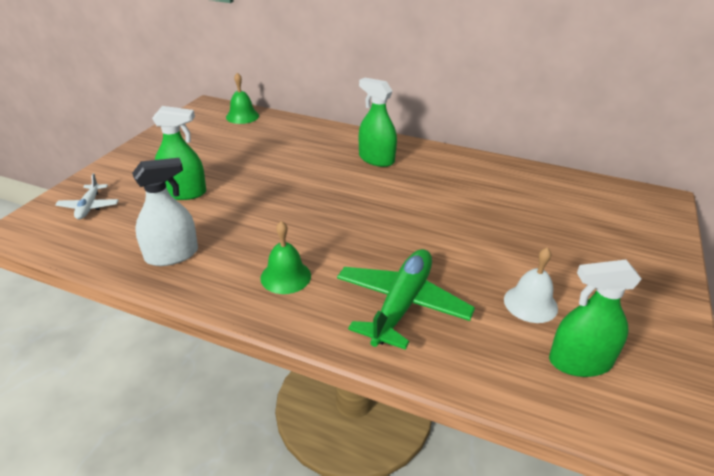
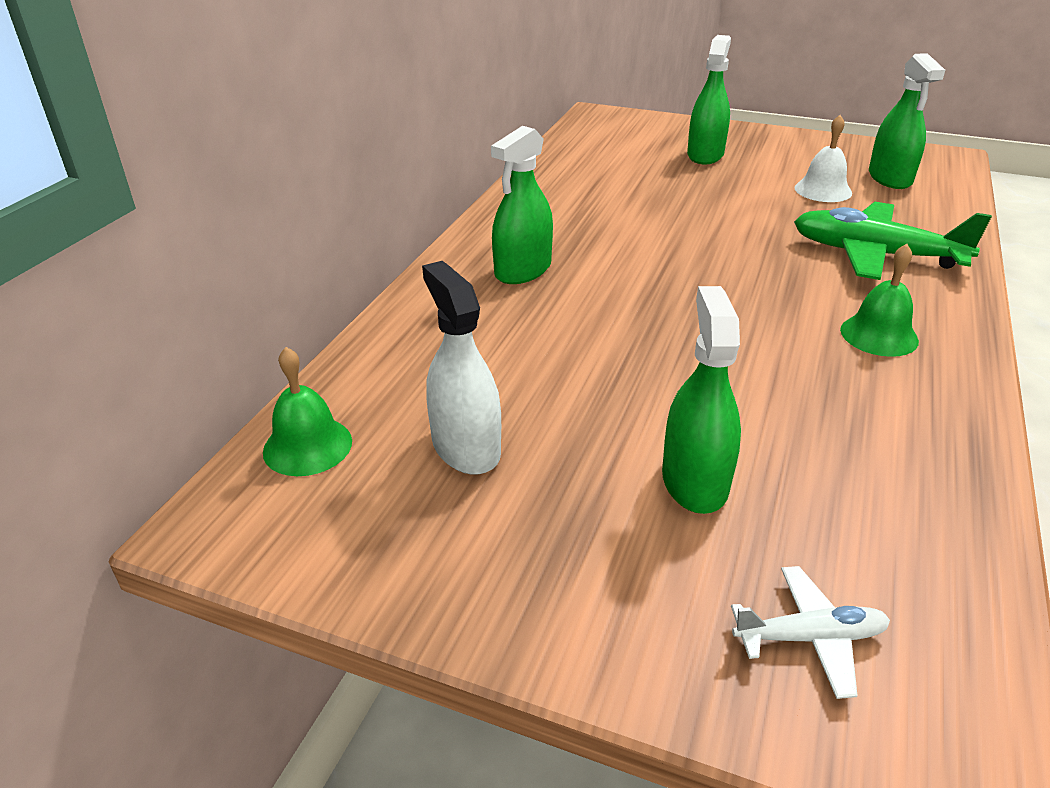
camera: 90 degrees left, 0 degrees up
white spray bottle [132,158,198,266] -> white spray bottle moved to [422,261,501,475]
none -> green spray bottle [687,35,731,164]

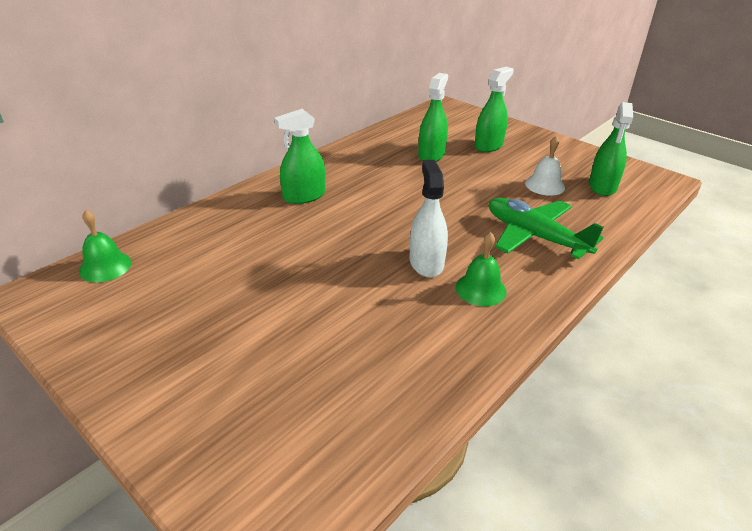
camera: 20 degrees right, 0 degrees up
white spray bottle [422,261,501,475] -> white spray bottle moved to [410,160,448,277]
green spray bottle [662,286,741,514] -> green spray bottle moved to [418,73,448,162]
white plane [731,566,890,699] -> none

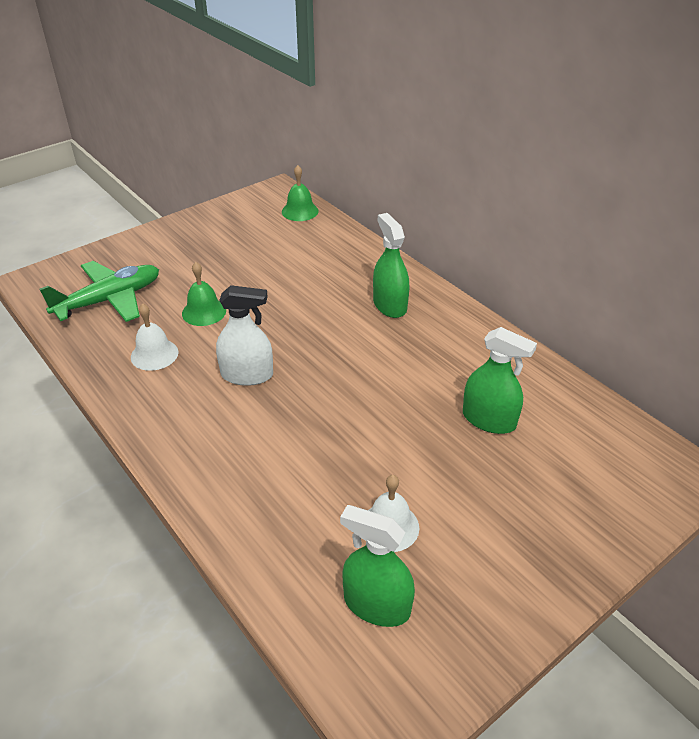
camera: 100 degrees right, 5 degrees up
green bell [455,232,507,306] -> green bell moved to [182,262,226,326]
green spray bottle [474,67,514,152] -> none
green plane [489,198,604,260] -> green plane moved to [40,261,159,322]
none -> white bell [131,303,178,371]

